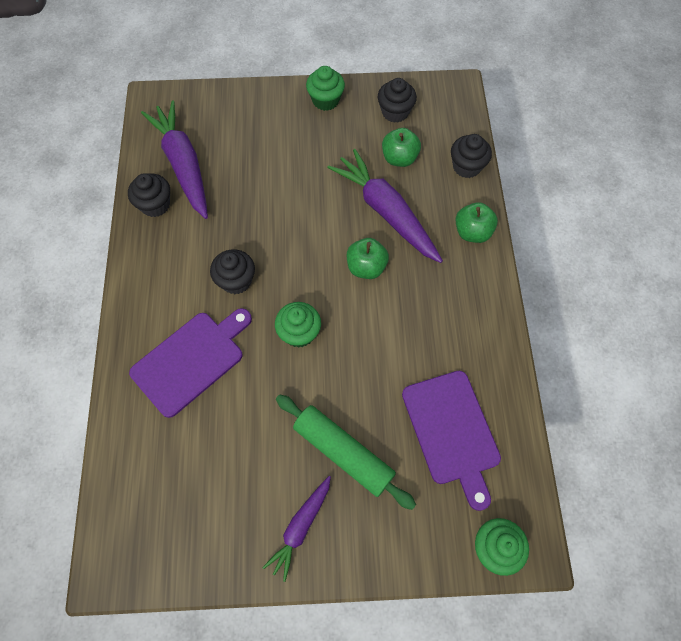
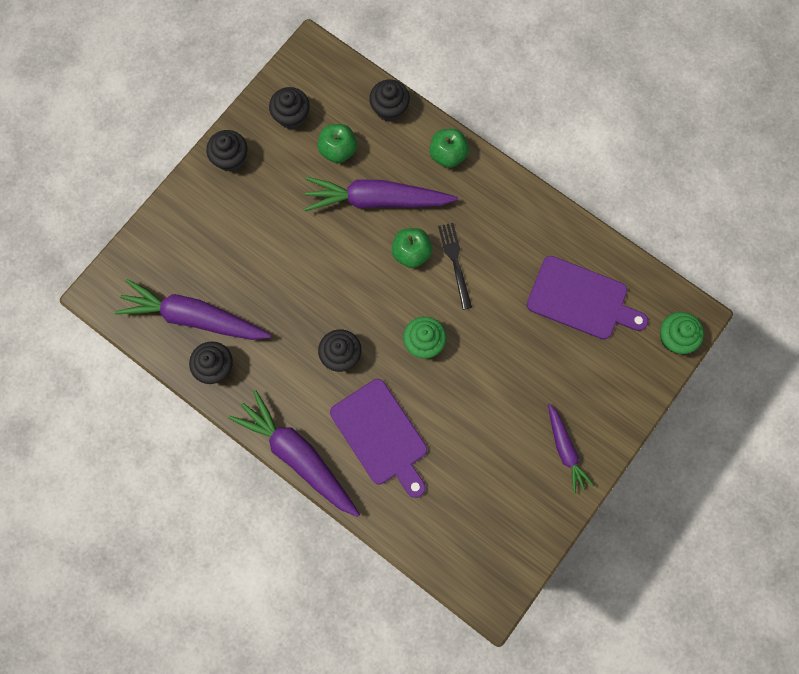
camera: 50 degrees left, 10 degrees up
purple cutting board [129,308,252,418] -> purple cutting board turned 150 degrees clockwise [330,379,427,498]
green rolling pin [276,394,416,510] -> none
green cupcake [306,66,345,111] -> black cupcake [206,130,247,172]
none -> purple carrot [228,390,360,517]
none -> black fork [438,223,472,310]

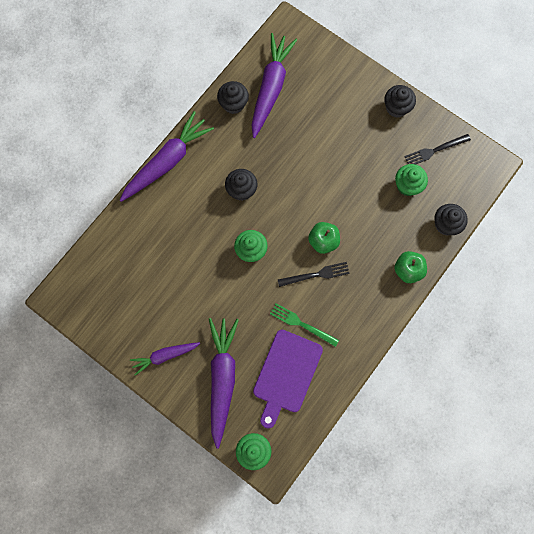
camera: 90 degrees right, 0 degrees up
black cupcake [269,87,310,129] -> black fork [404,134,471,165]
purple carrot [304,177,458,211] -> purple carrot moved to [209,318,239,449]
green apple [318,124,357,163] -> green cupcake [395,164,428,196]
purple cutting board [330,379,427,498] -> none
none -> green fork [270,303,339,347]

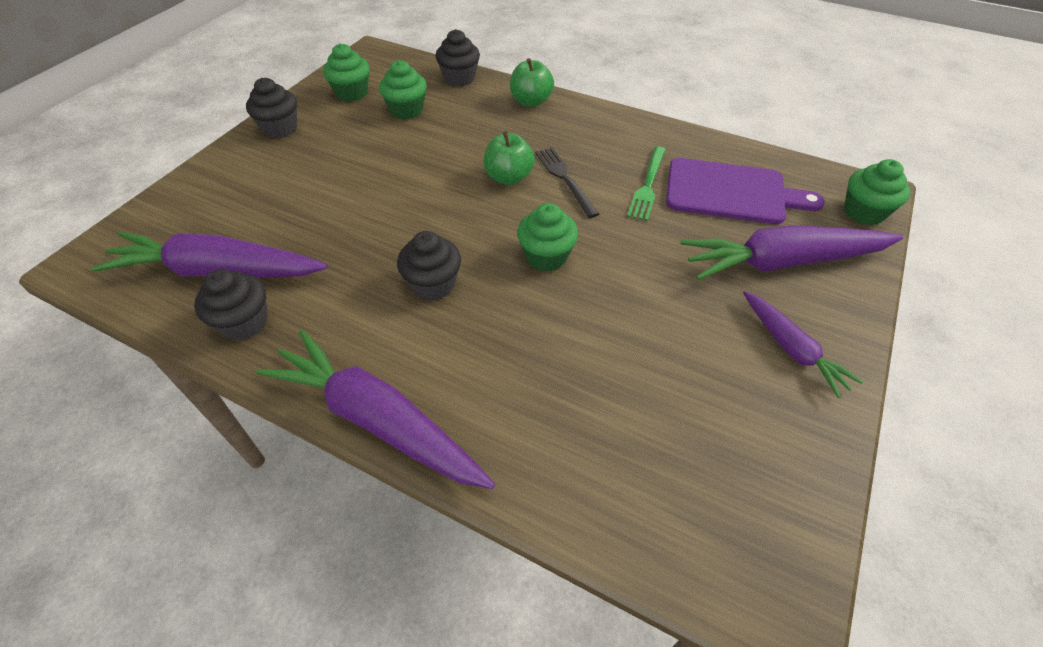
camera: 100 degrees left, 25 degrees down
black fork [404,134,471,165] -> green cupcake [323,43,370,102]

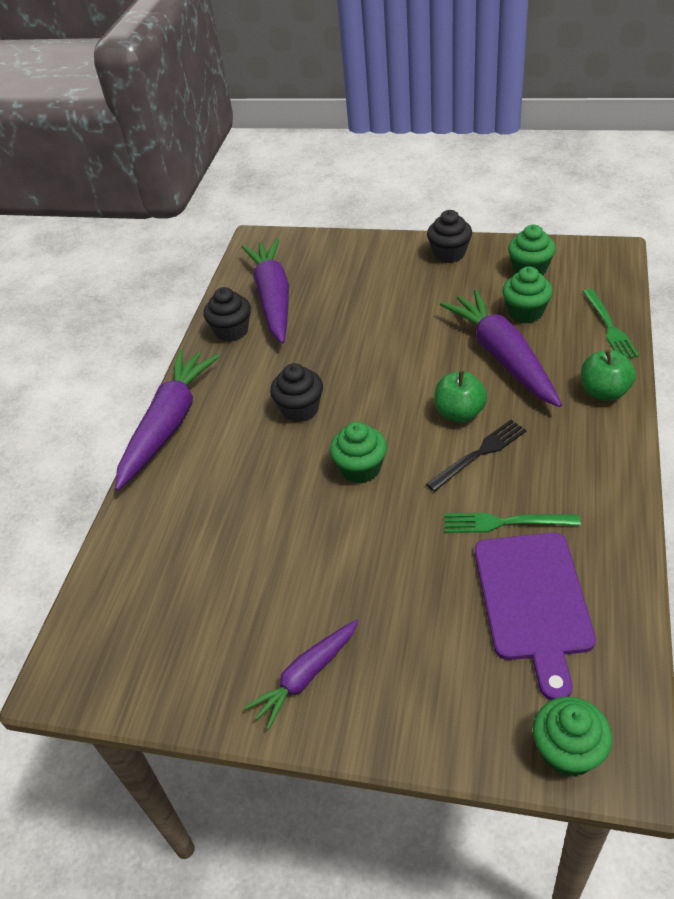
camera: 80 degrees right, 5 degrees down
black cupcake [436,29,480,86] -> green fork [583,289,639,359]
purple carrot [680,225,903,280] -> purple carrot moved to [440,290,562,407]

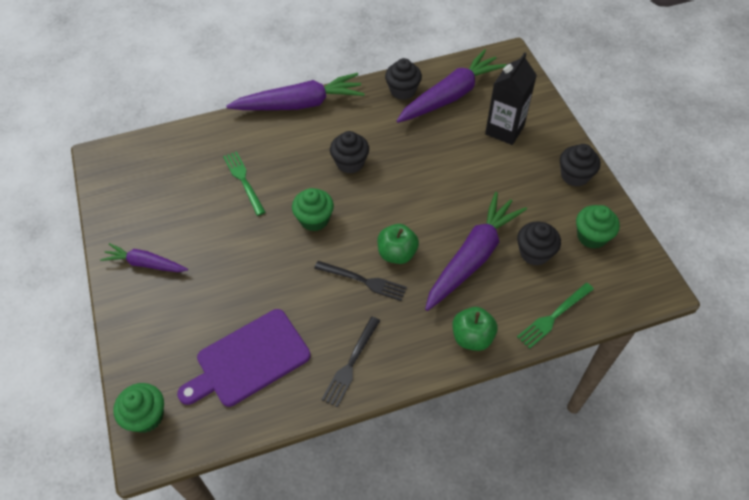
camera: 55 degrees right, 10 degrees up
green fork [444,513,581,533] -> green fork moved to [223,151,265,216]
green cupcake [502,266,553,323] -> black cupcake [517,221,561,266]
none -> black fork [321,317,380,408]
none -> black carton [485,52,537,145]

